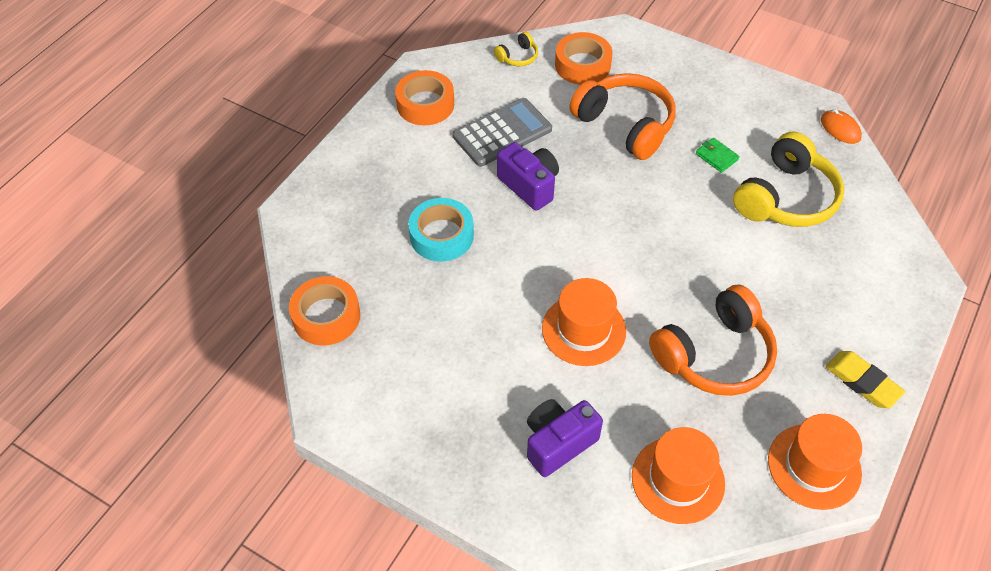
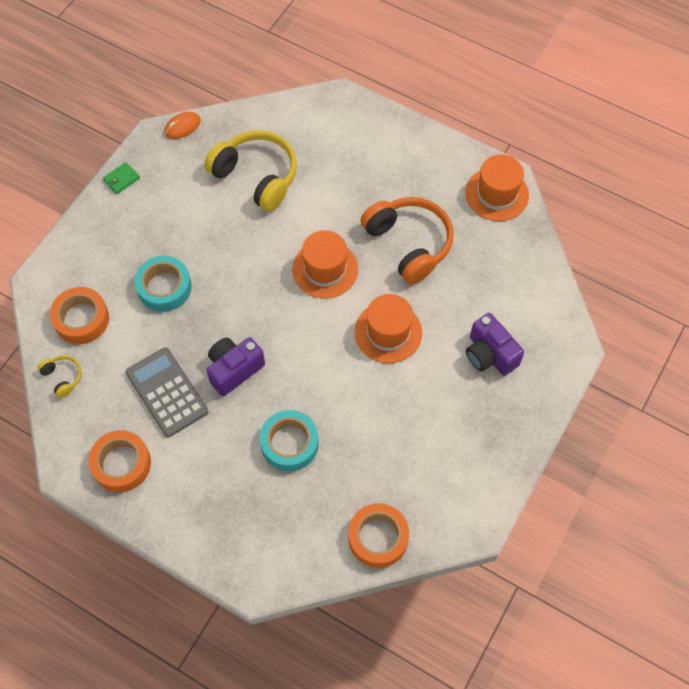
camera: 90 degrees left, 10 degrees up
orange headphones [569,73,676,160] -> turquoise tape [135,256,192,312]
orange hat [632,427,725,524] -> orange hat moved to [292,230,358,299]
green wallet [696,138,739,173] -> green wallet moved to [103,162,140,194]
yellow eraser [825,351,905,408] -> none

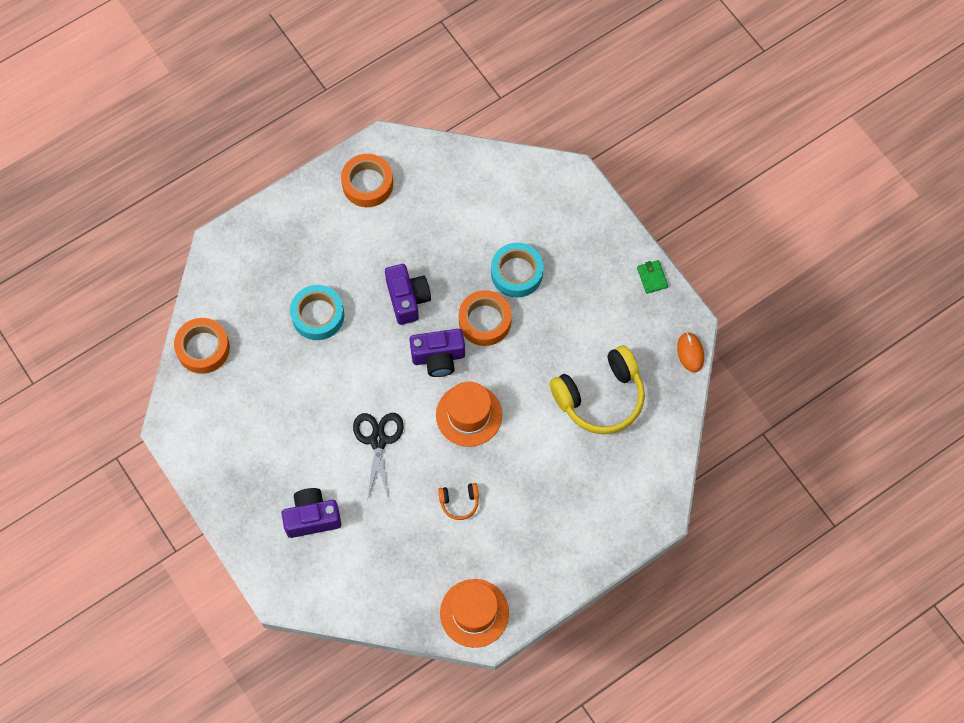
camera: 115 degrees right, 5 degrees up
yellow headphones [37,355,82,398] -> none
orange tape [50,287,109,344] -> orange tape moved to [459,290,512,346]
grey calculator [125,347,208,437] -> none
orange hat [354,294,422,363] -> black scissors [353,413,404,500]
orange headphones [360,197,454,284] -> orange headphones [438,483,479,520], size x0.45
none -> purple camera [409,329,465,377]

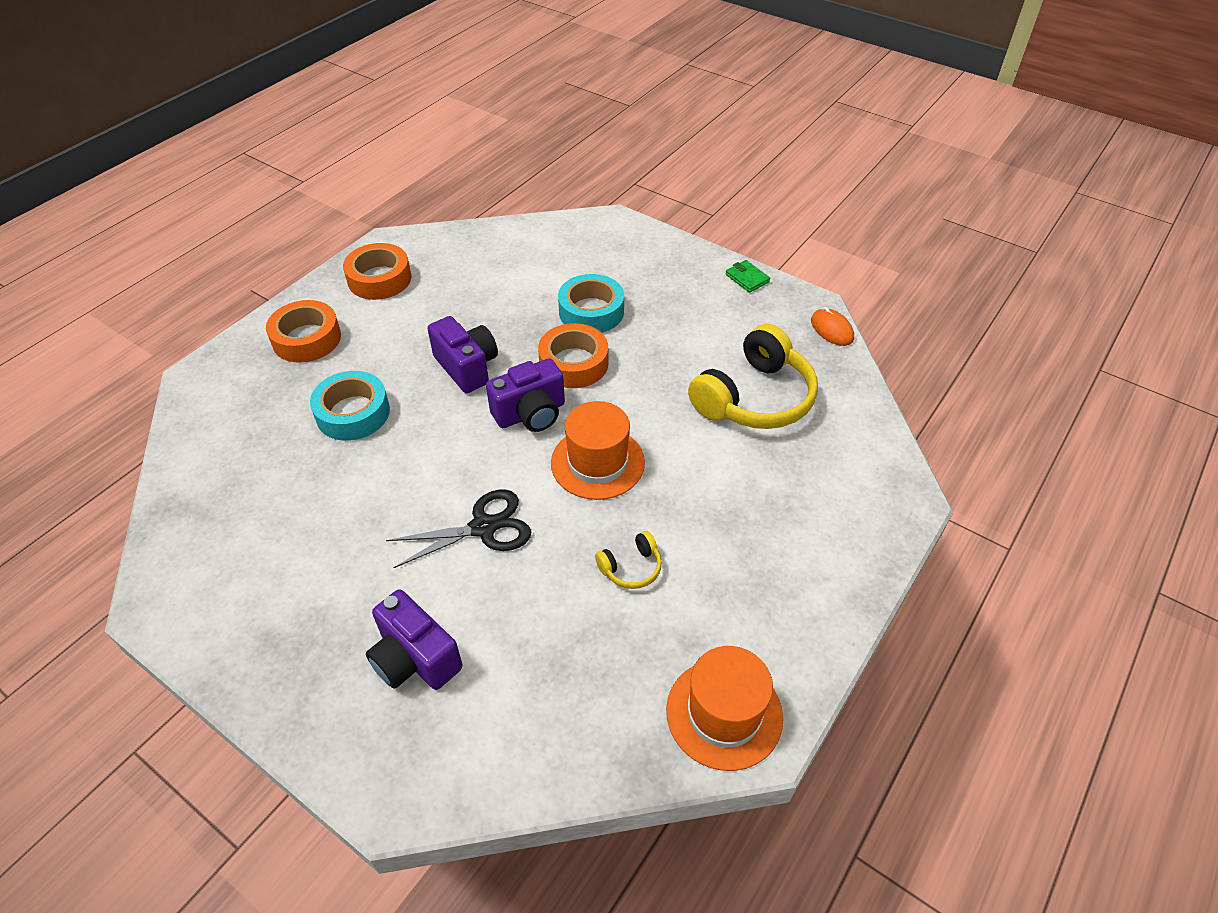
camera: 20 degrees left, 20 degrees down
orange tape [174,318,230,374] -> orange tape moved to [266,300,341,363]
purple camera [282,488,341,538] -> purple camera turned 105 degrees counterclockwise [366,589,463,690]
black scissors [353,413,404,500] -> black scissors turned 90 degrees clockwise [386,489,531,568]
orange headphones [438,483,479,520] -> yellow headphones [595,531,662,589]

